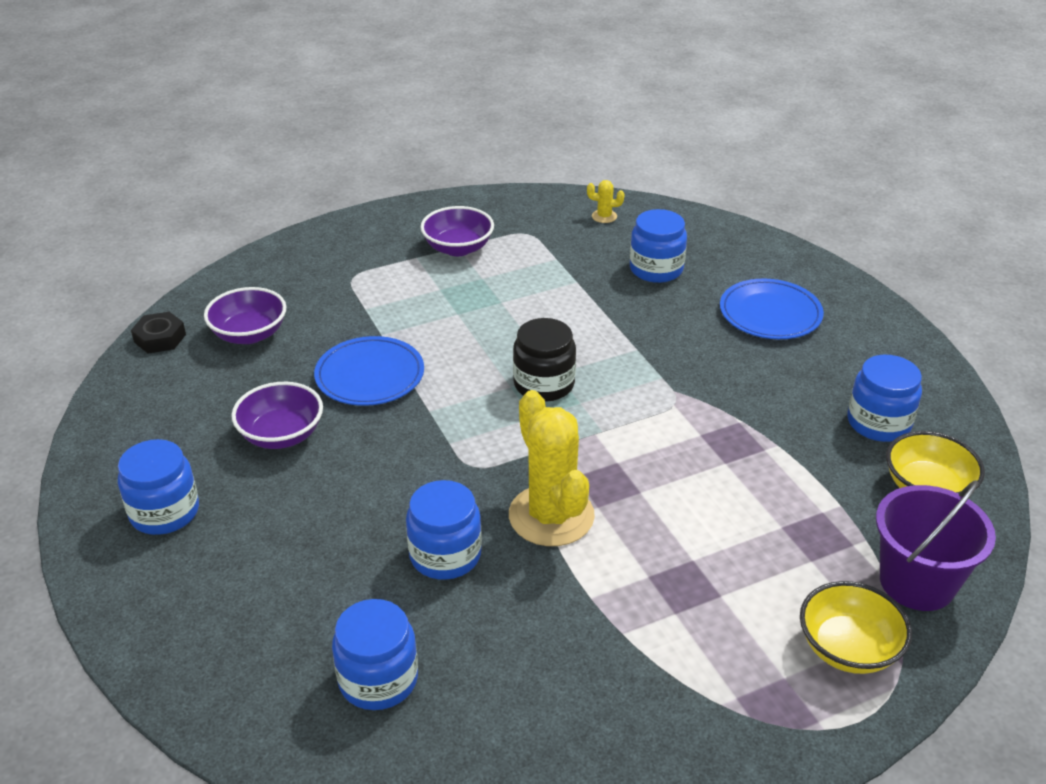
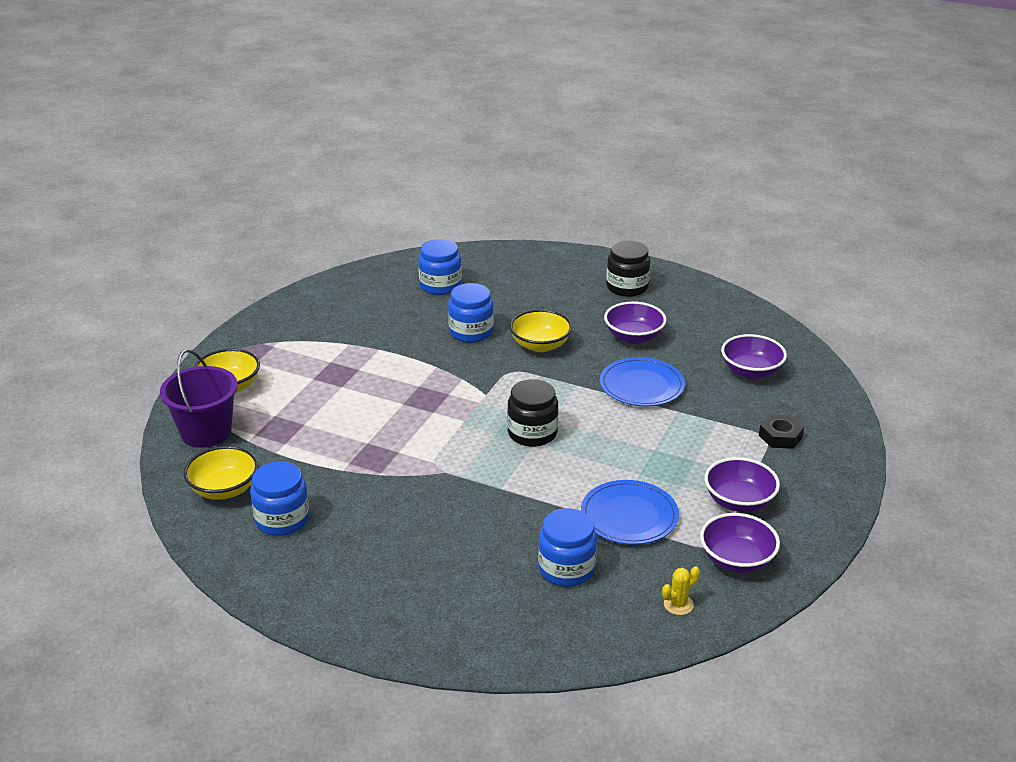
camera: 140 degrees right, 5 degrees down
blue jar [118,439,199,535] -> black jar [606,241,650,297]
black nut [131,312,186,354] -> black nut moved to [759,414,804,449]
yellow cactus [509,390,595,546] -> none
blue plate [720,279,824,339] -> blue plate moved to [581,480,679,545]
none -> yellow bowl [510,309,572,352]
none -> purple bowl [700,513,780,573]

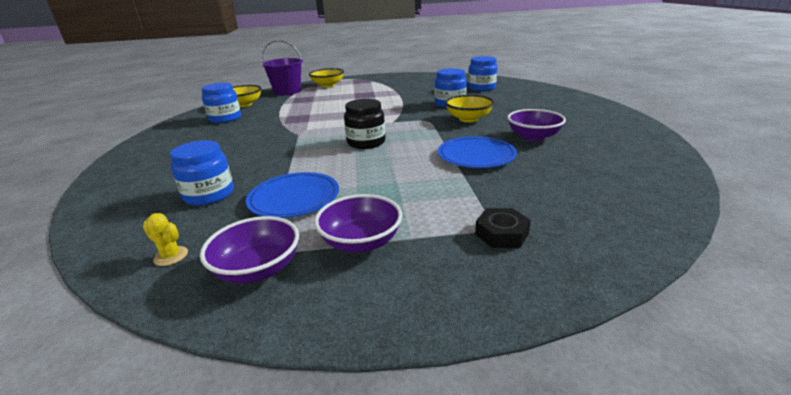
camera: 60 degrees right, 5 degrees down
black jar [606,241,650,297] -> none
purple bowl [721,334,787,379] -> none

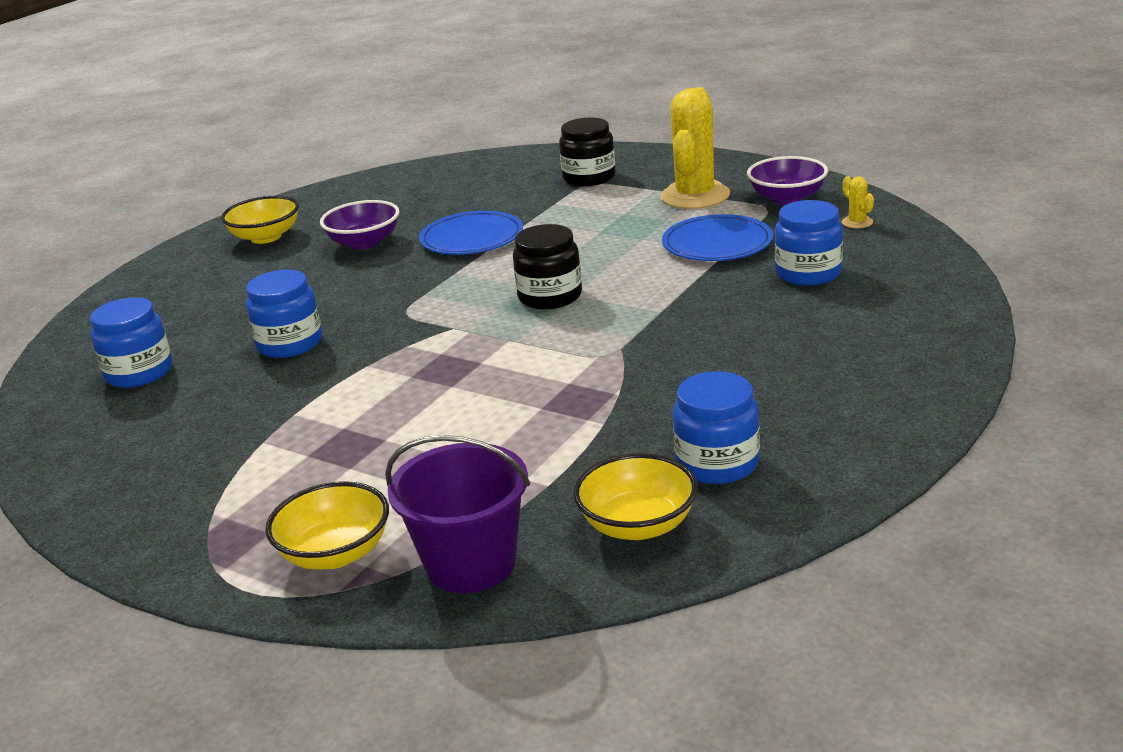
camera: 140 degrees left, 0 degrees up
purple bowl [314,194,402,253] -> yellow cactus [660,87,730,209]
yellow bowl [445,95,494,122] -> yellow bowl moved to [221,196,299,244]
black nut [475,208,531,248] -> black jar [559,118,616,186]

